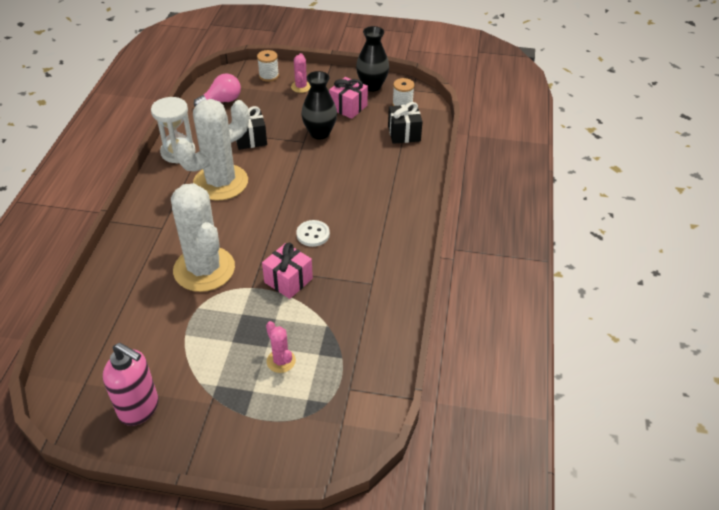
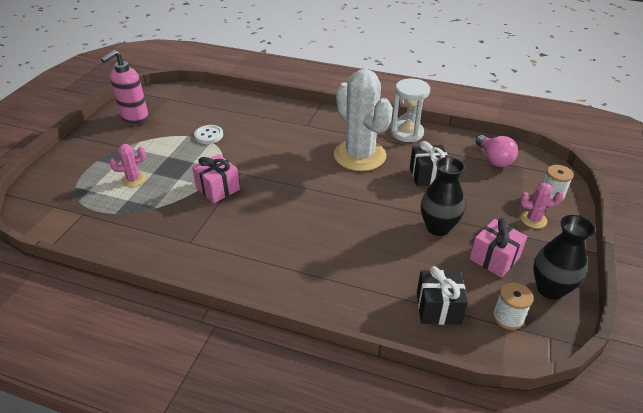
camera: 100 degrees right, 5 degrees down
white cactus [171,183,235,292] -> none
white button [296,220,330,247] -> white button moved to [194,125,223,144]

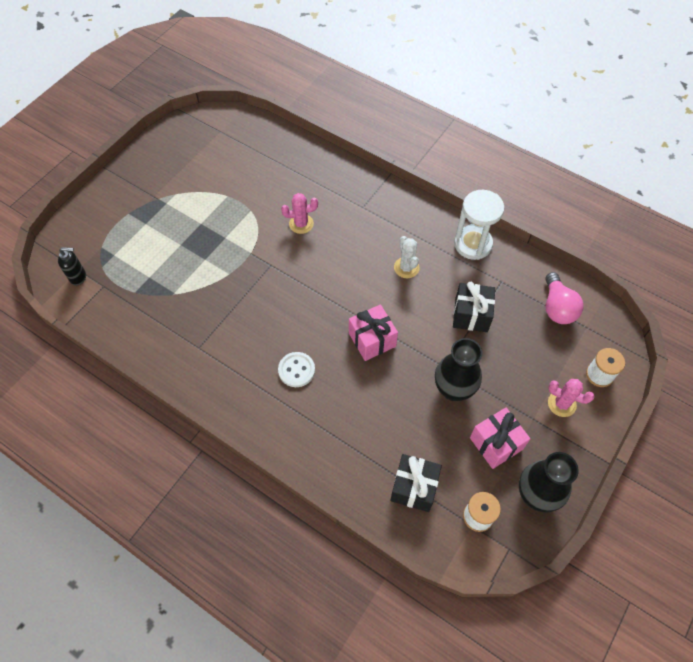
camera: 15 degrees right, 20 degrees up
pink soap dispenser [101,50,149,124] -> none
pink cactus [109,144,146,187] -> pink cactus moved to [281,193,318,234]
pink gift [192,154,240,203] -> pink gift moved to [349,304,398,361]
white button [194,125,223,144] -> white button moved to [278,352,315,387]
white cactus [334,69,393,171] -> white cactus [394,236,420,278], size x0.43
none -> black soap dispenser [58,247,86,286]

